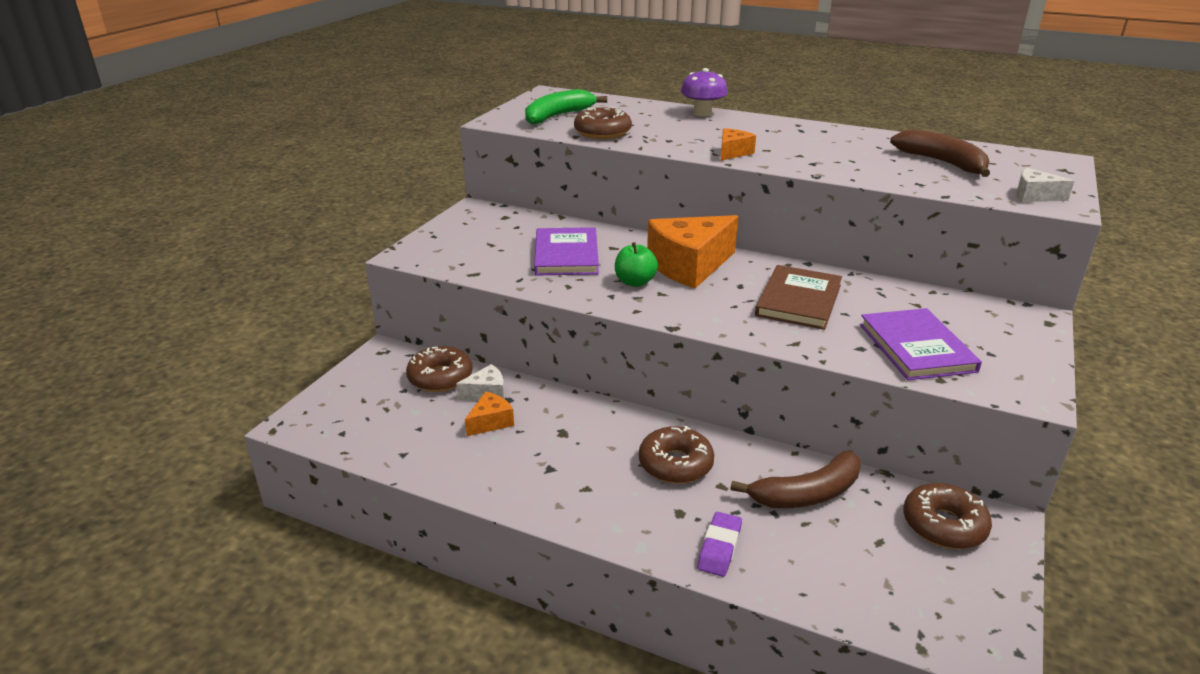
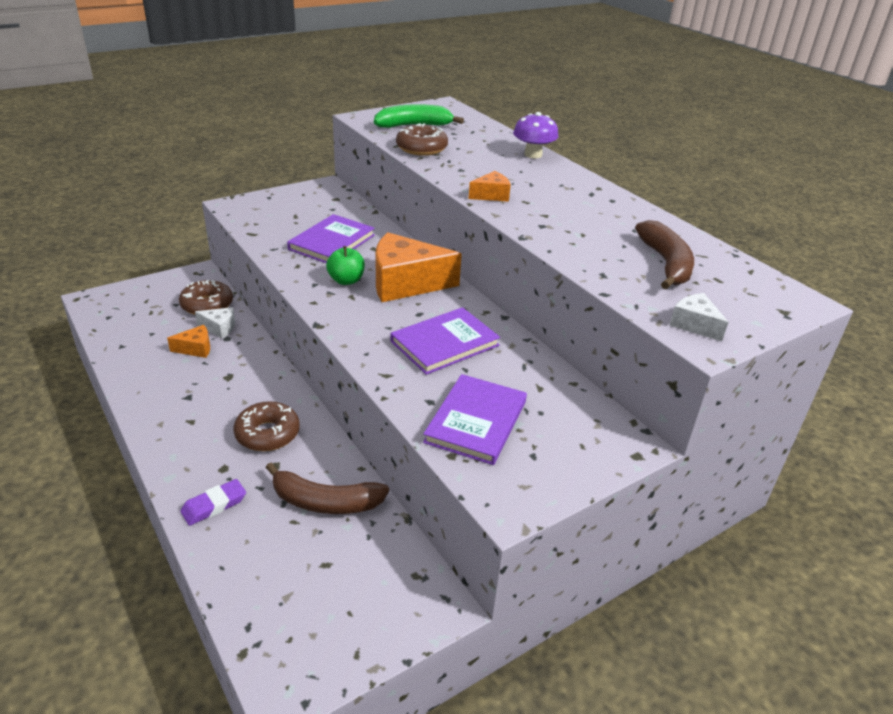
camera: 30 degrees right, 5 degrees up
brown book [755,265,842,330] -> purple book [391,307,500,375]
brown donut [903,483,992,549] -> none

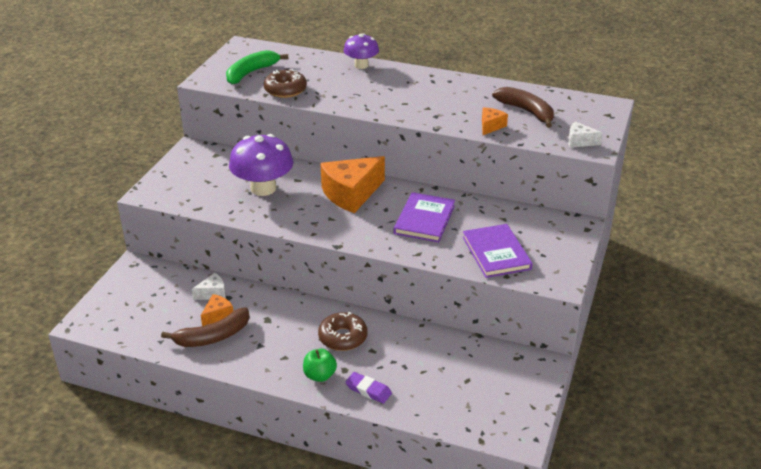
camera: 35 degrees left, 0 degrees up
brown donut [179,280,233,315] -> none
purple eraser [180,479,246,526] -> purple eraser turned 75 degrees counterclockwise [345,372,392,404]
brown banana [266,463,389,514] -> brown banana moved to [161,308,250,347]
purple book [287,214,375,263] -> purple mushroom [229,134,293,196]
green apple [326,246,365,285] -> green apple moved to [303,349,337,382]
orange cheese [469,171,511,202] -> orange cheese moved to [482,107,508,135]

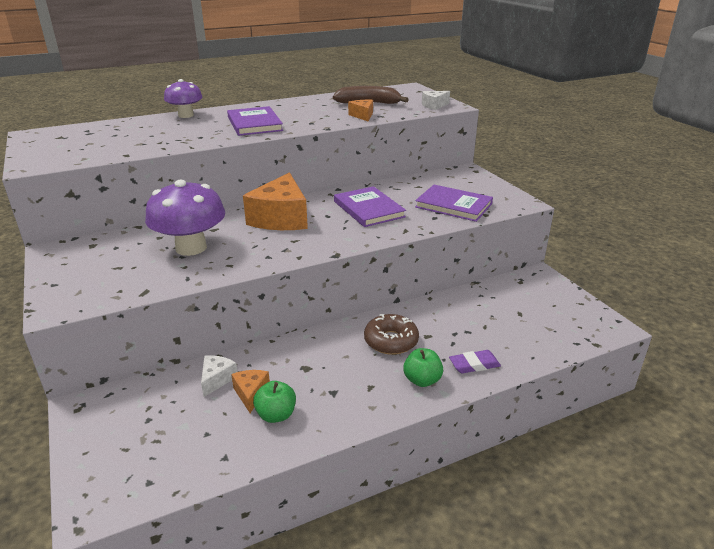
camera: 45 degrees left, 5 degrees down
brown banana [161,308,250,347] -> green apple [253,381,296,423]
green banana [226,50,288,84] -> none
brown donut [264,69,307,98] -> none
none -> purple book [227,106,283,136]

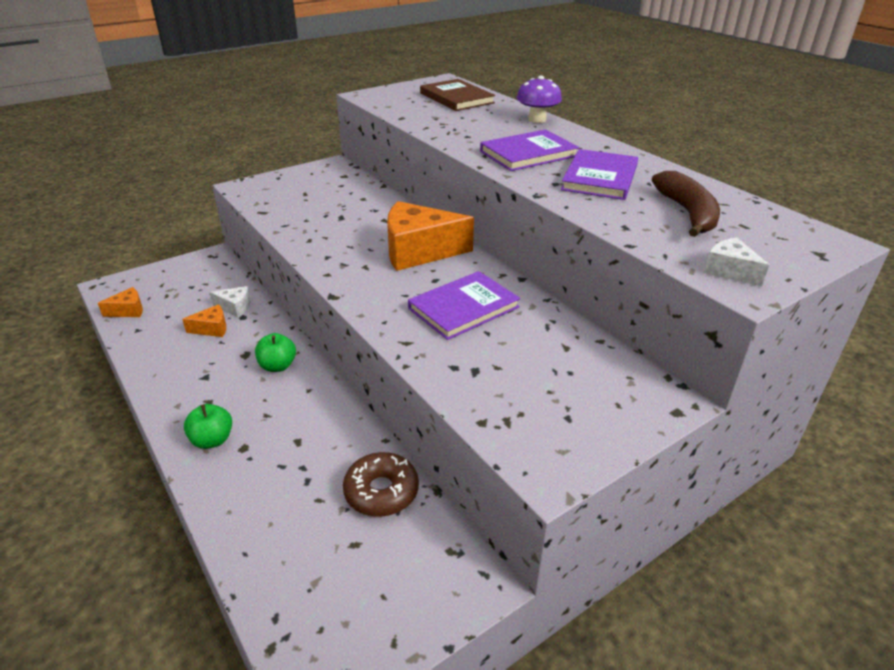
camera: 80 degrees right, 5 degrees up
purple mushroom [145,180,225,256] -> none
green apple [253,381,296,423] -> green apple moved to [255,333,296,372]
orange cheese [348,100,373,121] -> orange cheese moved to [98,287,143,317]
brown donut [364,314,419,355] -> brown donut moved to [343,452,419,517]
purple book [415,185,493,222] -> purple book moved to [561,149,638,200]
purple eraser [449,350,501,373] -> none
none -> brown book [420,79,495,111]

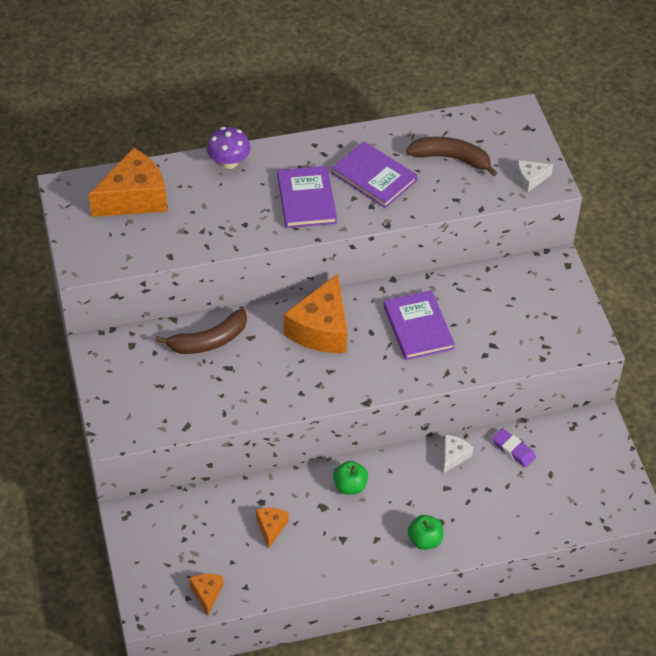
camera: 70 degrees left, 15 degrees up
white cheese [210,286,250,317] -> white cheese moved to [443,435,473,473]
brown donut [343,452,419,517] -> purple eraser [492,428,536,467]
brown book [420,79,495,111] -> orange cheese [89,148,167,217]
none -> brown banana [155,309,247,354]

